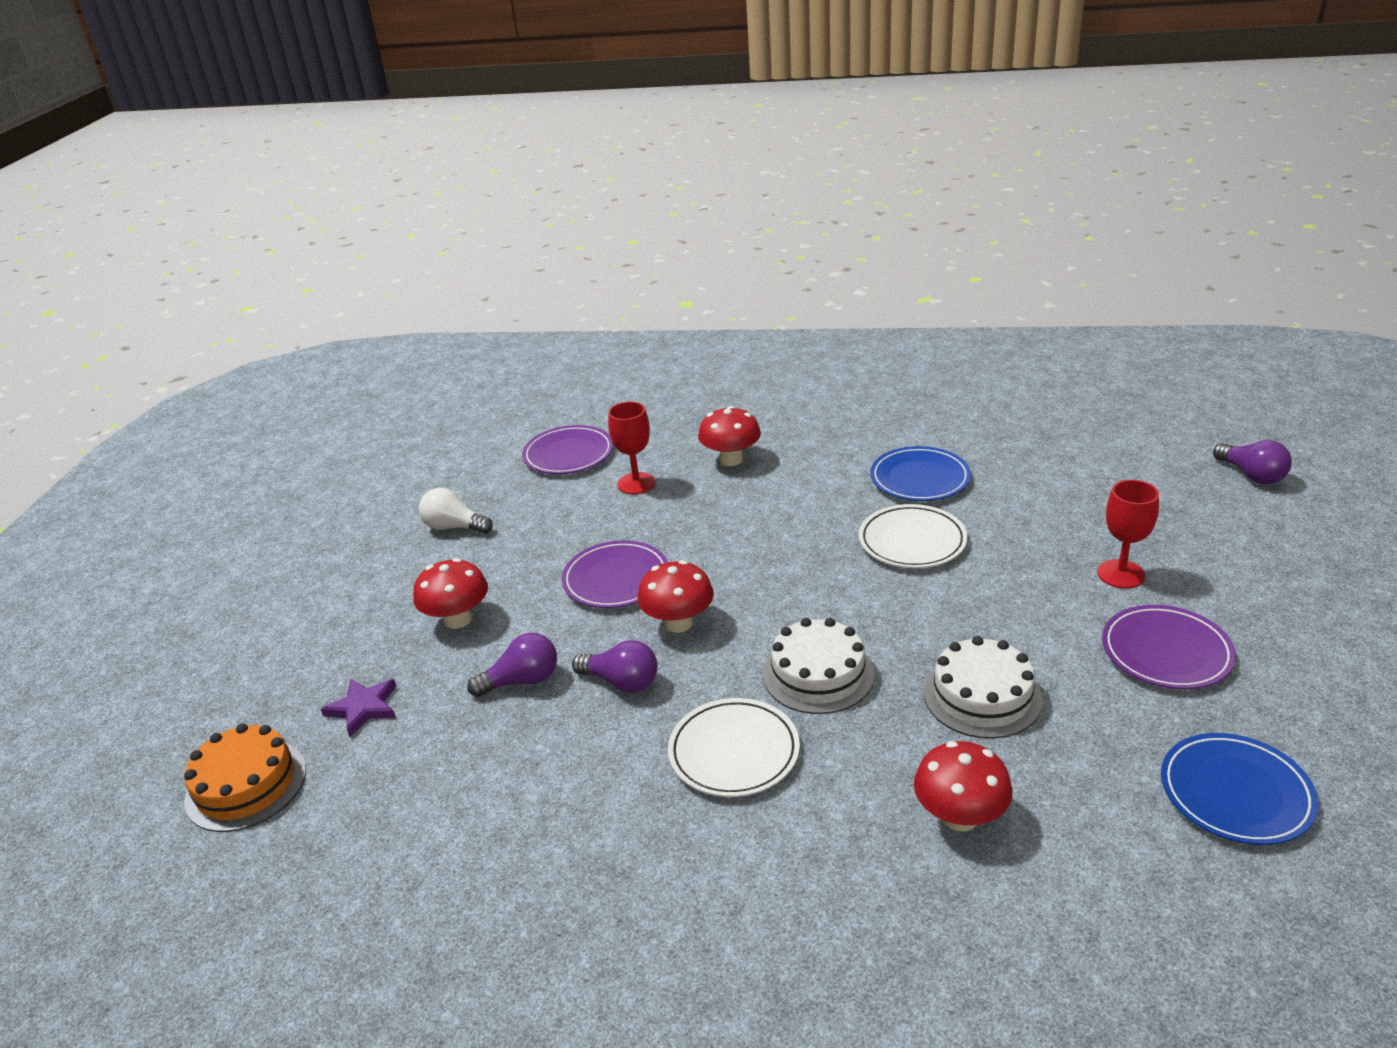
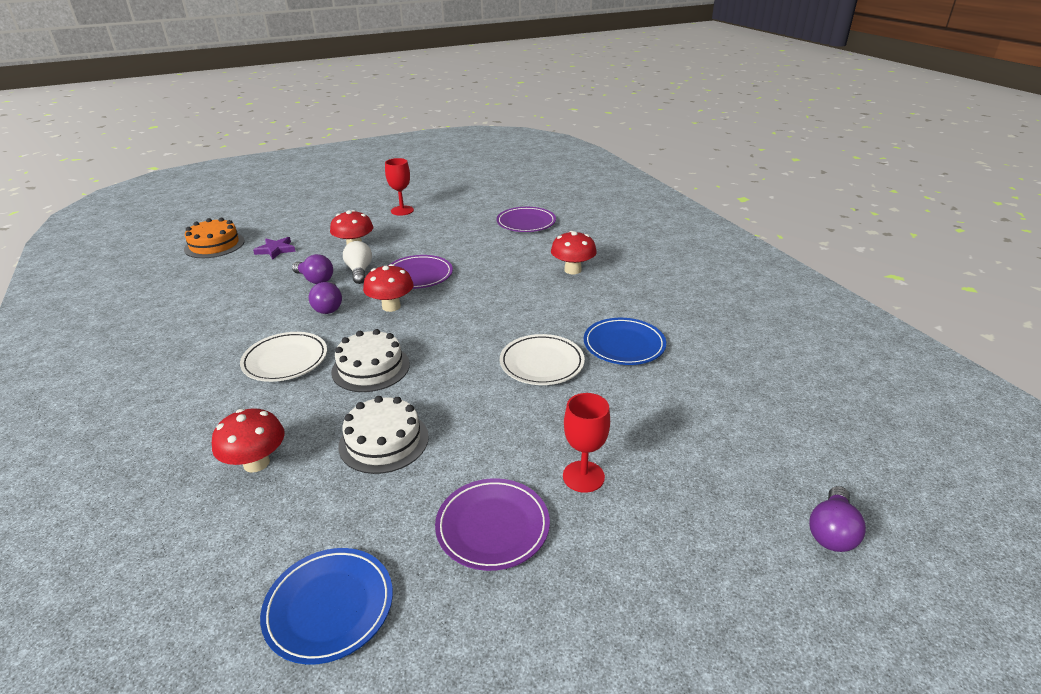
camera: 55 degrees right, 0 degrees up
white light bulb [419,488,493,534] -> white light bulb moved to [343,241,372,284]
red goblet [608,401,655,494] -> red goblet moved to [385,158,414,216]

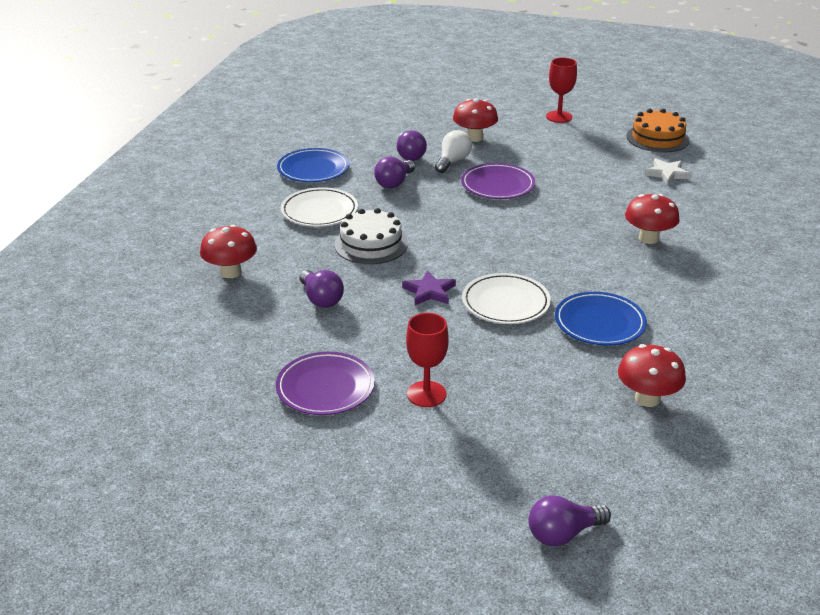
camera: 40 degrees right, 0 degrees up
orange cake [184,218,245,258] -> orange cake moved to [627,109,689,152]
purple star [253,237,296,260] -> purple star moved to [402,270,456,305]
blue plate [260,548,393,665] -> blue plate moved to [277,148,349,182]
white cake [338,396,429,474] -> purple light bulb [299,270,344,308]
red mushroom [363,264,414,312] -> red mushroom moved to [618,344,686,407]
purple plate [496,207,556,232] -> white star [645,158,692,185]

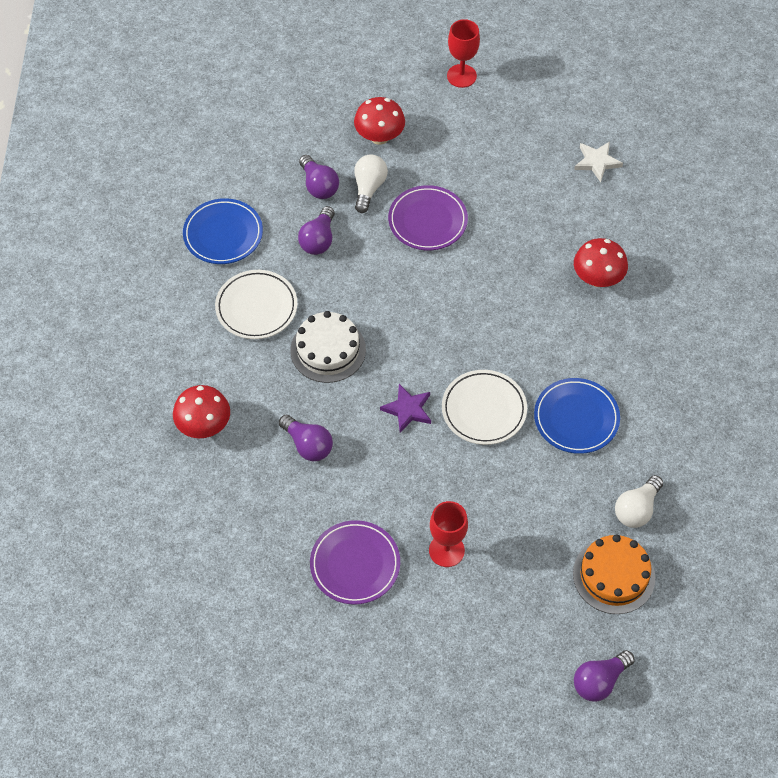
camera: 15 degrees left, 25 degrees up
red mushroom [618,344,686,407] -> white light bulb [615,475,663,528]
orange cake [627,109,689,152] -> orange cake moved to [573,534,655,614]

